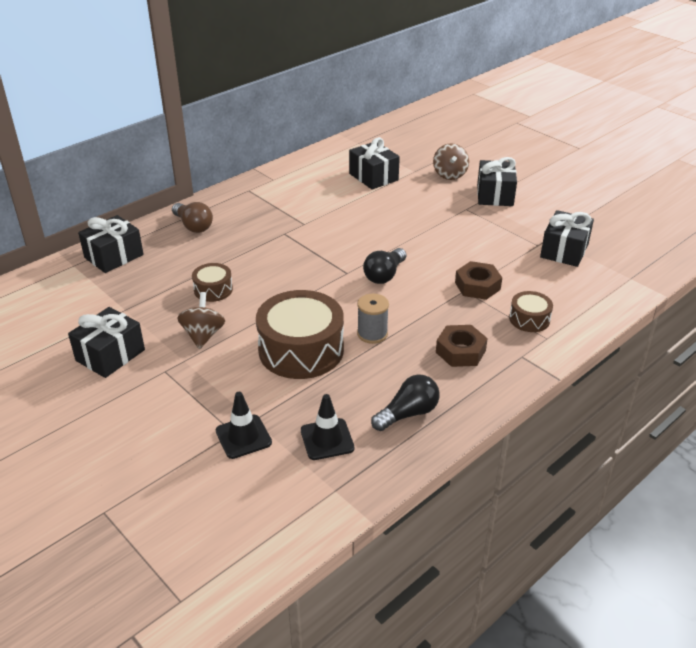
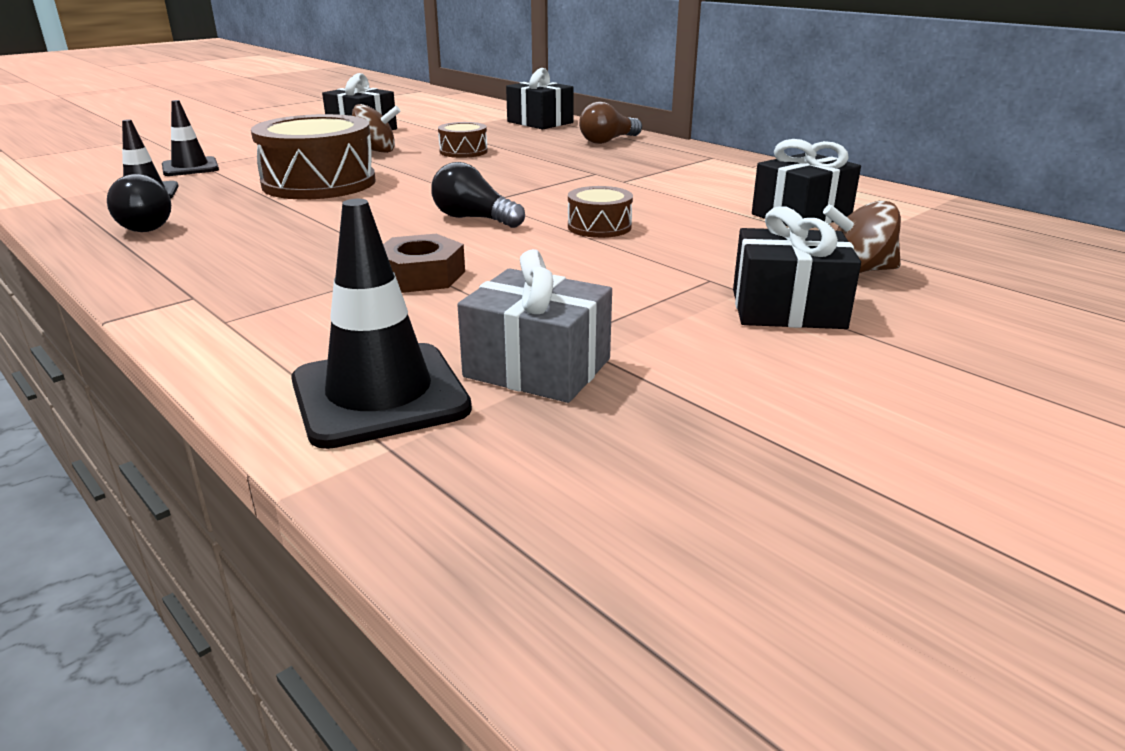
camera: 90 degrees right, 10 degrees down
grey spool [357,294,389,344] -> none
brown nut [436,325,488,367] -> none
brown drum [509,291,553,332] -> brown drum moved to [568,186,633,238]
black gift [540,210,594,267] -> grey gift [458,249,612,403]
none -> black traffic cone [291,199,472,449]

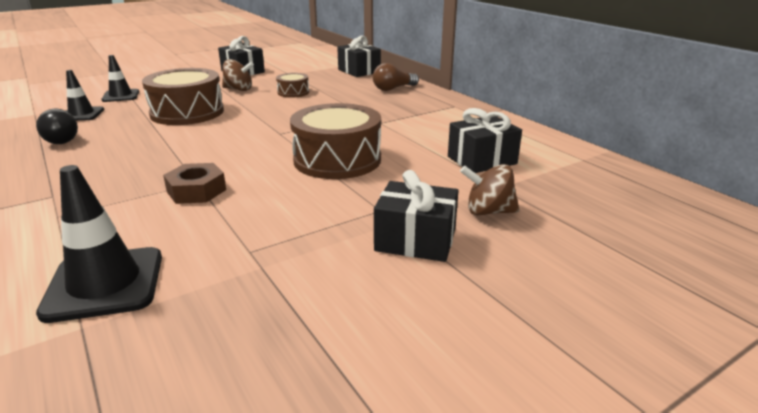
camera: 10 degrees right, 0 degrees up
black light bulb [431,162,525,228] -> none
grey gift [458,249,612,403] -> none
brown drum [568,186,633,238] -> brown drum [290,103,381,179], size x2.02

